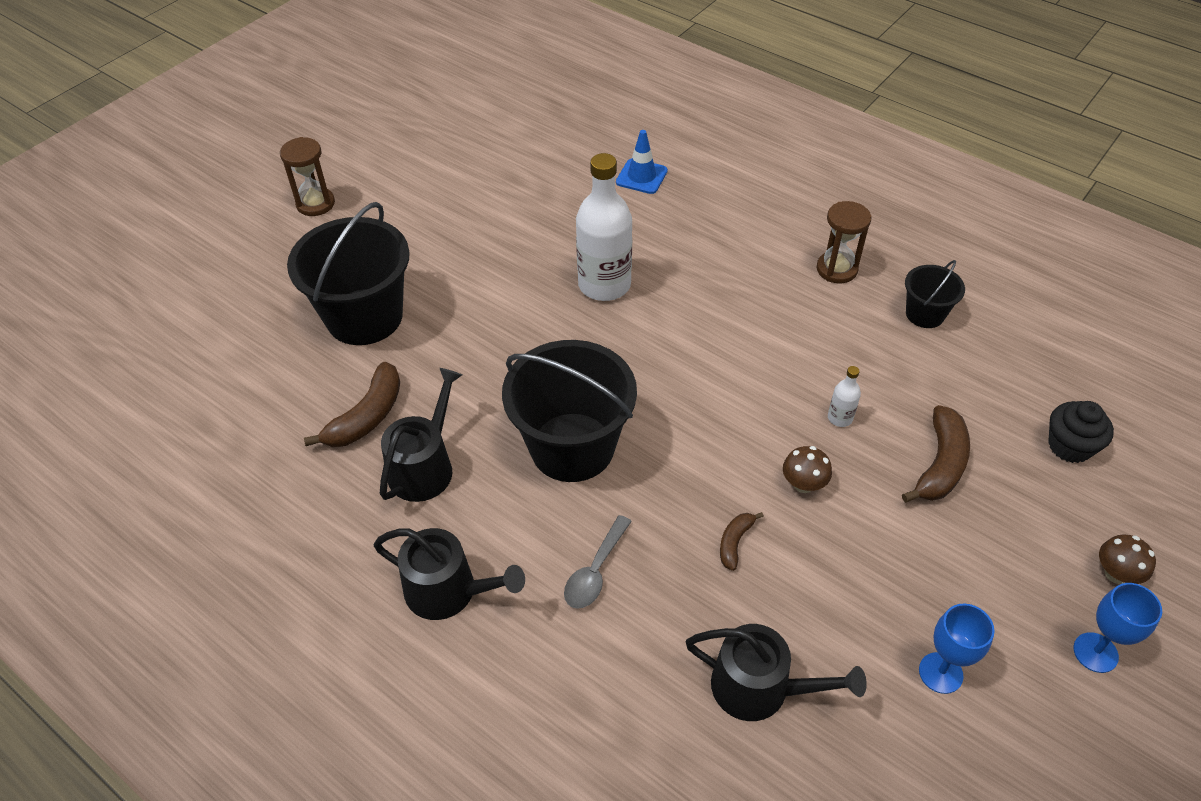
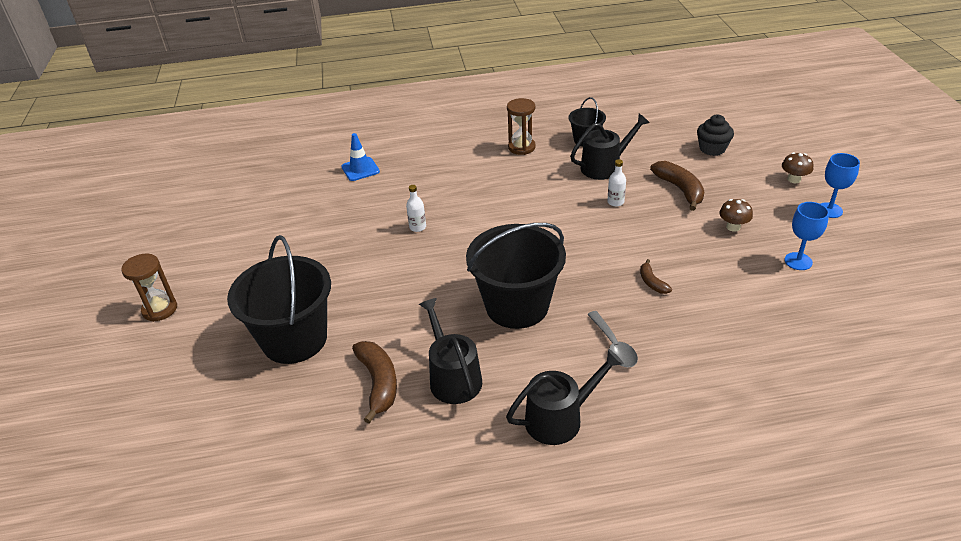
camera: 45 degrees left, 10 degrees down
white bottle [576,153,632,301] -> white bottle [406,185,426,232], size x0.43
black watering can [686,624,867,721] -> black watering can moved to [570,114,650,180]
brown mushroom [783,446,832,493] -> brown mushroom moved to [719,199,753,232]

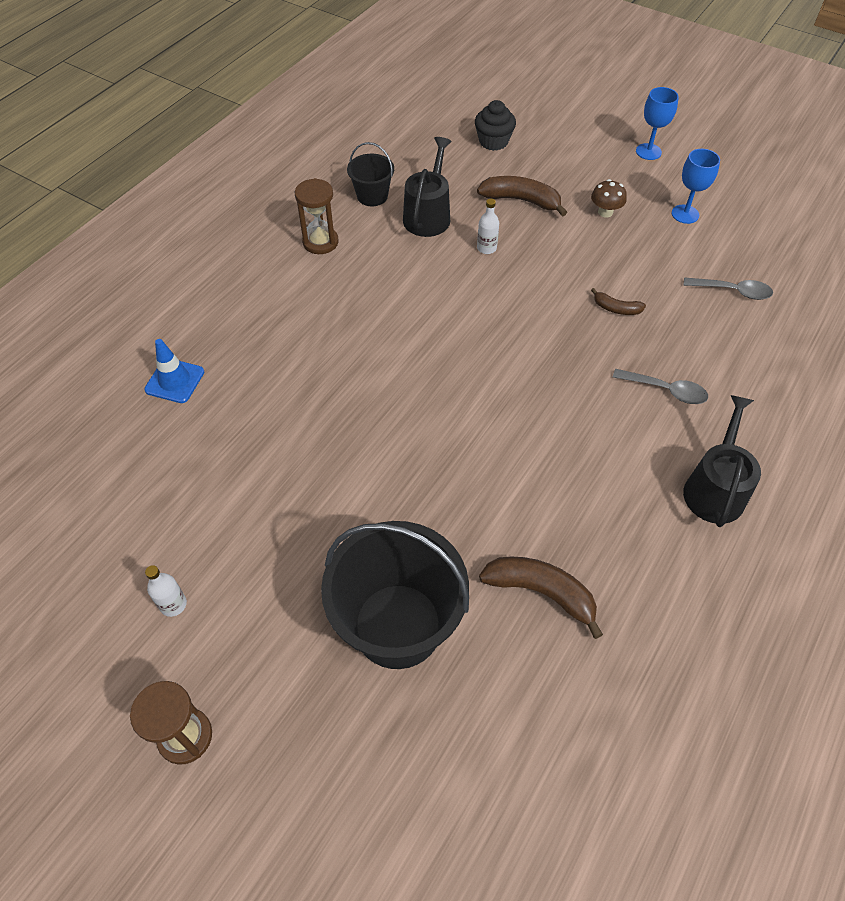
camera: 50 degrees left, 15 degrees up
white bottle [406,185,426,232] -> white bottle moved to [145,565,187,617]
black watering can [419,298,482,404] -> none
black bucket [466,223,566,329] -> none
brown mushroom [782,152,813,183] -> none
none -> grey spoon [683,277,773,300]

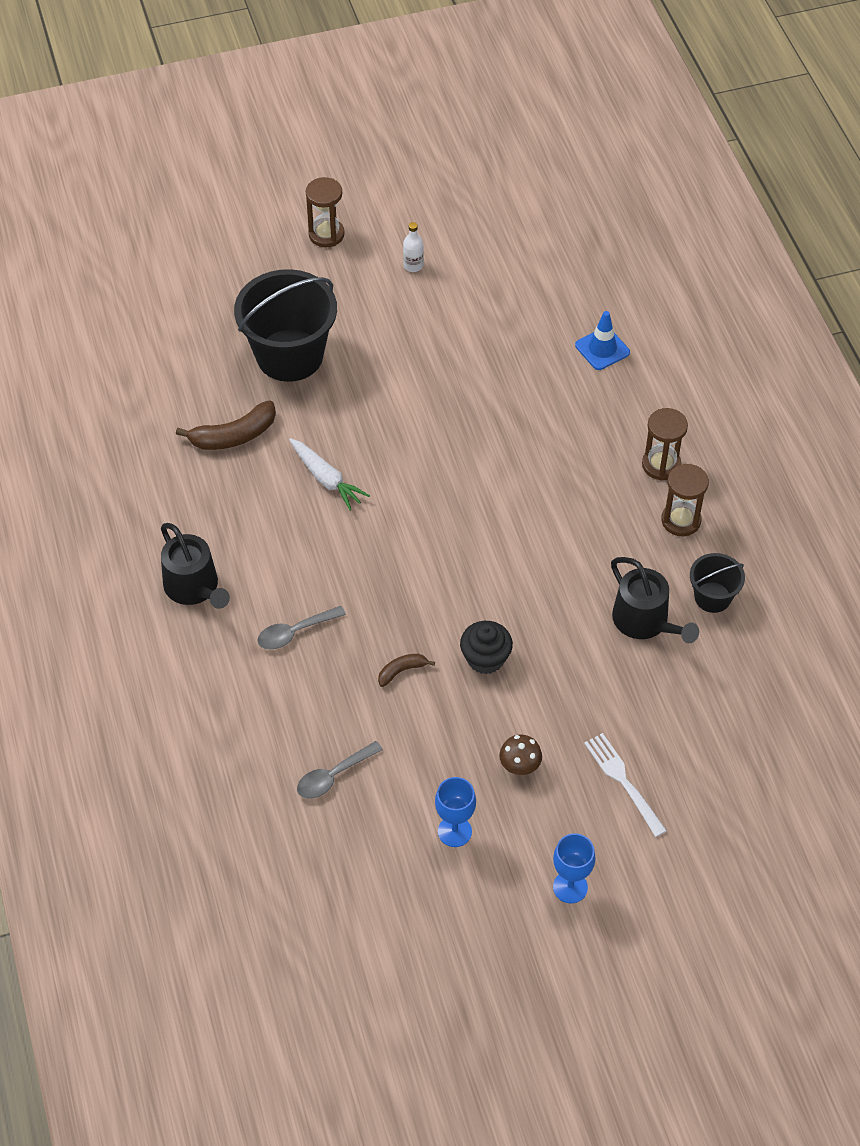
camera: 130 degrees right, 0 degrees up
black cupcake [475,100,516,151] -> black cupcake moved to [460,621,513,674]
brown banana [477,176,567,217] -> none
white bottle [477,199,499,254] -> none
none -> white carrot [289,438,370,511]
none -> white fork [584,733,667,837]
none -> brown hourglass [642,408,688,481]

